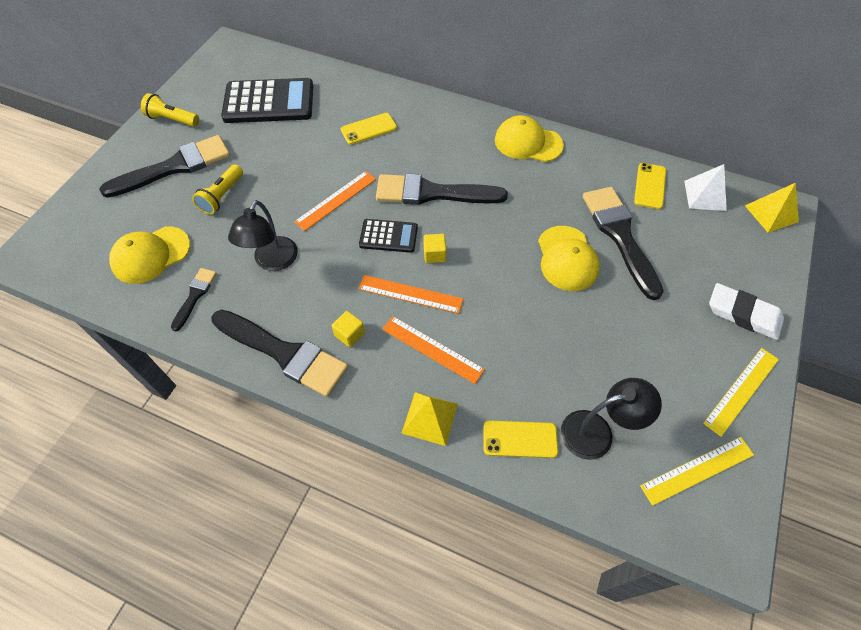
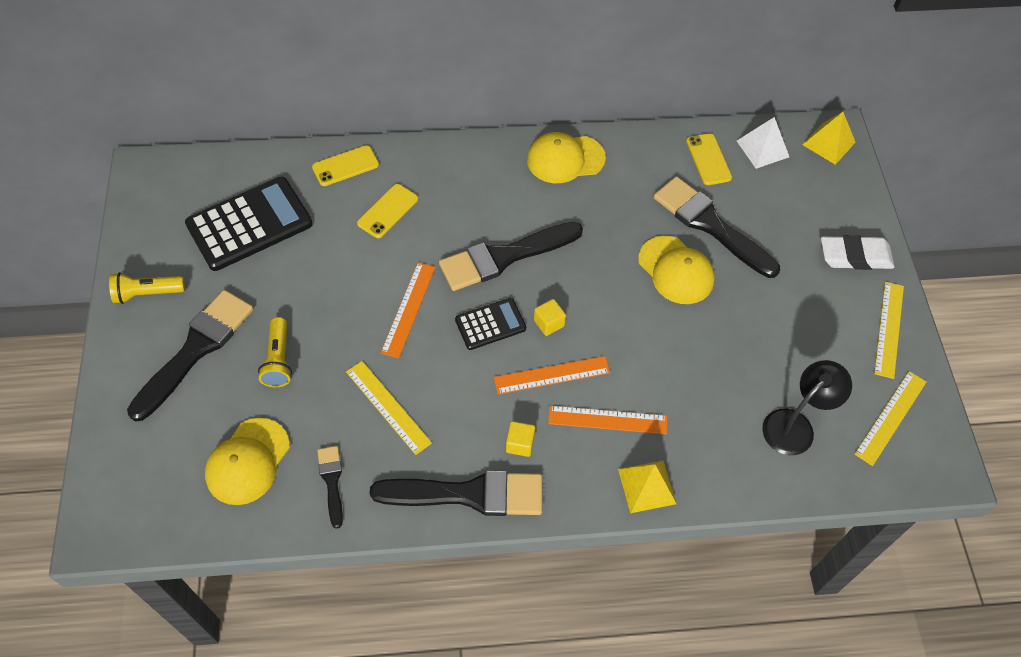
camera: 30 degrees left, 0 degrees up
black lamp [228,200,298,271] -> yellow ruler [346,361,432,455]
yellow phone [483,421,558,458] -> yellow phone moved to [312,145,379,186]

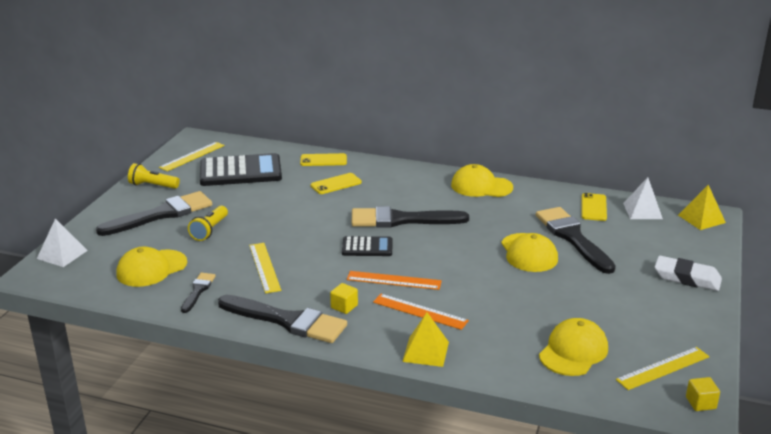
camera: 25 degrees right, 30 degrees down
orange ruler [381,262,435,358] -> none
yellow cube [534,299,566,336] -> yellow cube moved to [686,377,720,411]
black lamp [762,360,852,455] -> yellow cap [539,318,608,376]
yellow ruler [874,281,904,379] -> yellow ruler moved to [159,142,225,171]
none -> white pyramid [37,218,88,267]

